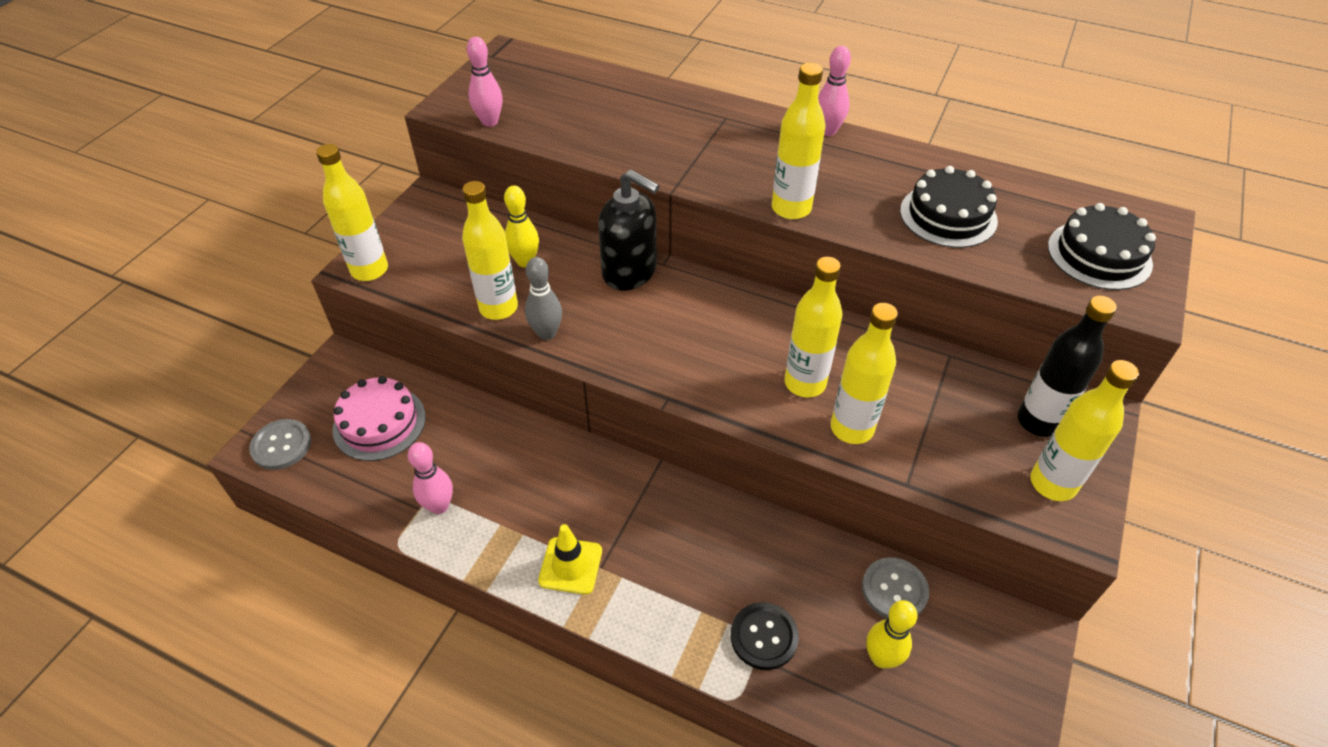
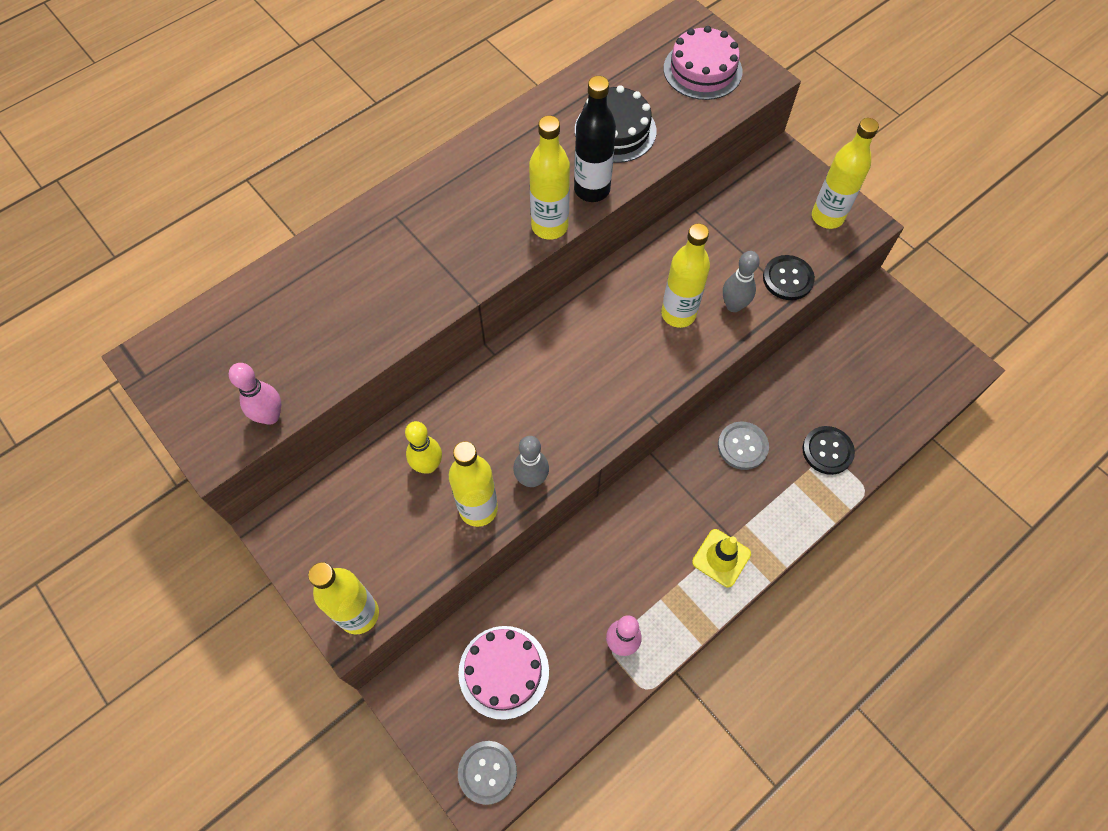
camera: 65 degrees left, 15 degrees up
black soap dispenser [598,170,660,291] -> none
pink bowling pin [818,46,851,136] -> none
yellow bottle [831,303,898,444] -> grey bowling pin [723,251,760,312]
grey button [862,557,929,619] -> grey button moved to [718,422,769,470]
yellow bowling pin [866,600,918,668] -> none
black bottle [1017,296,1117,437] -> black bottle moved to [574,76,616,202]
black cake [1048,203,1156,290] -> pink cake [663,26,742,100]
none -> black button [763,255,815,300]

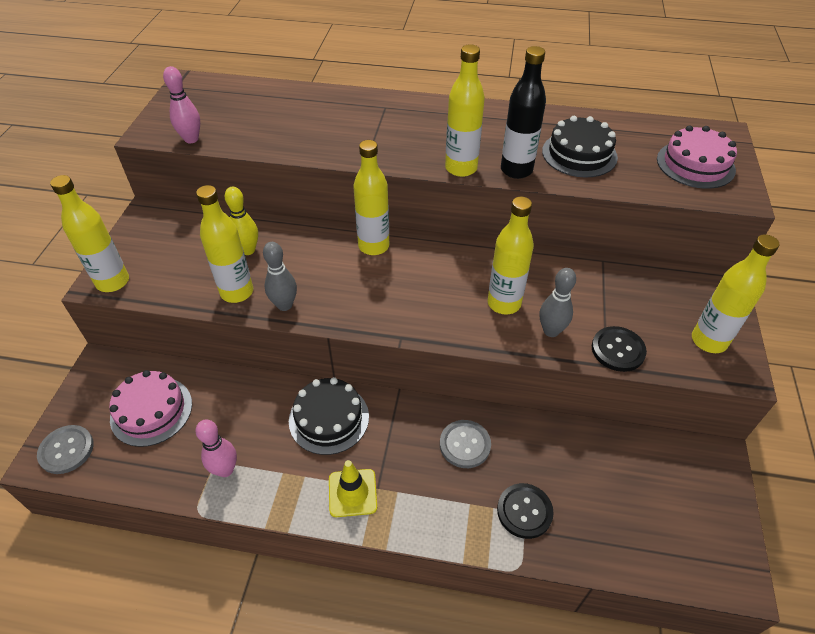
camera: 50 degrees right, 15 degrees down
none -> black cake [289,377,369,455]
none -> yellow bottle [353,140,389,255]

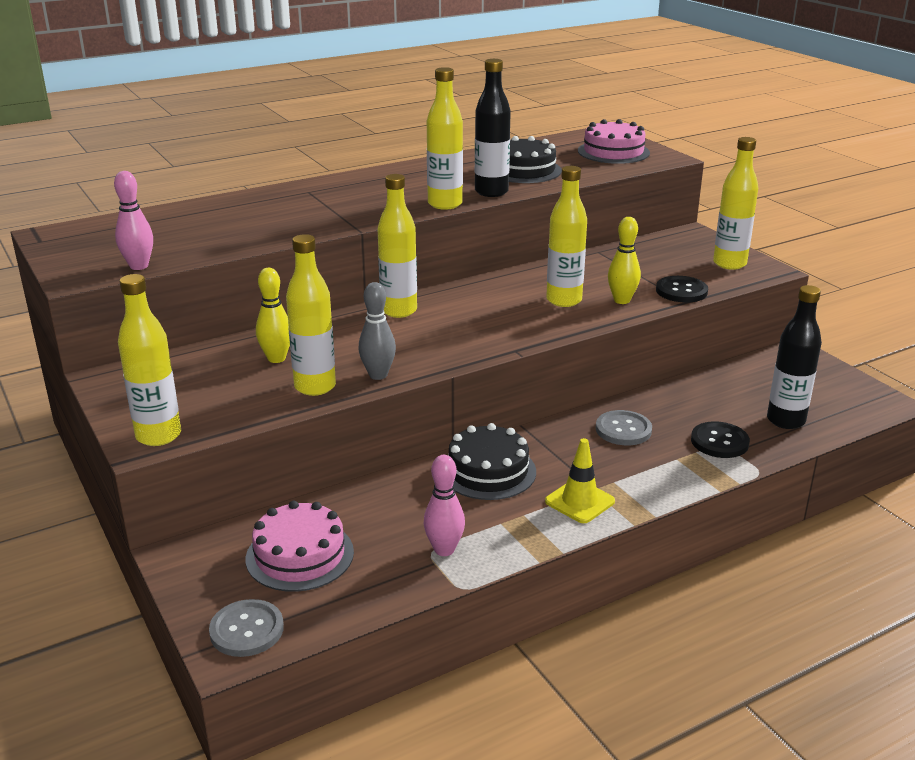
camera: 40 degrees left, 20 degrees down
grey bowling pin [540,268,576,337] -> yellow bowling pin [608,217,641,304]
none -> black bottle [767,285,822,429]

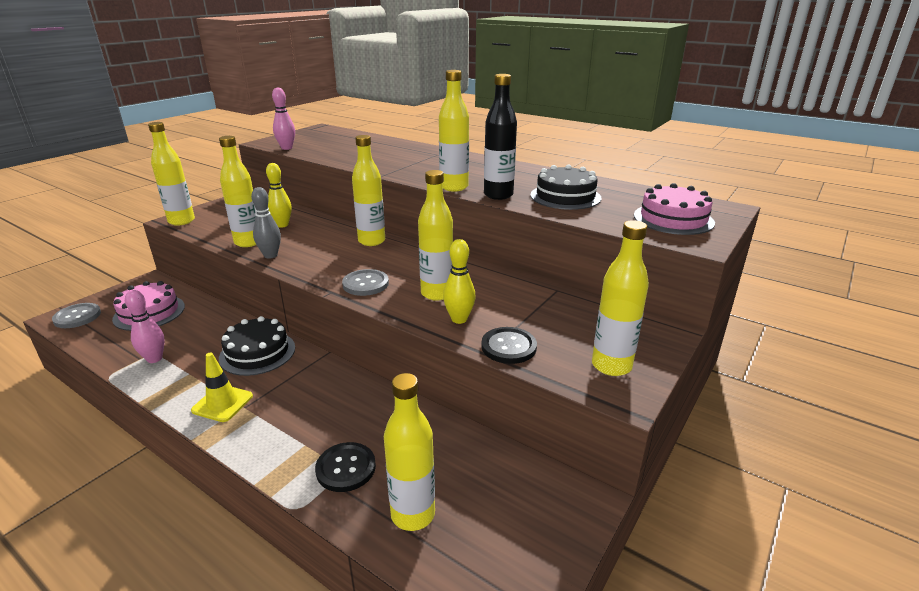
camera: 65 degrees right, 0 degrees up
grey button [596,410,652,445] -> grey button moved to [342,269,389,296]
black bottle [767,285,822,429] -> yellow bottle [384,373,435,531]

